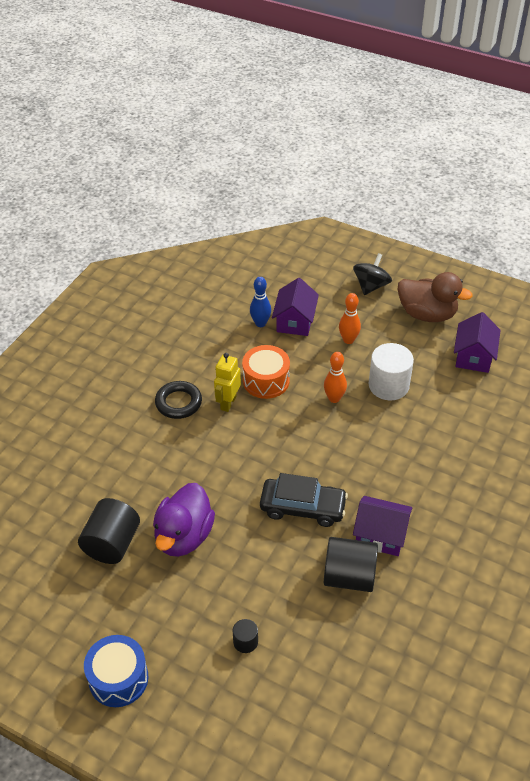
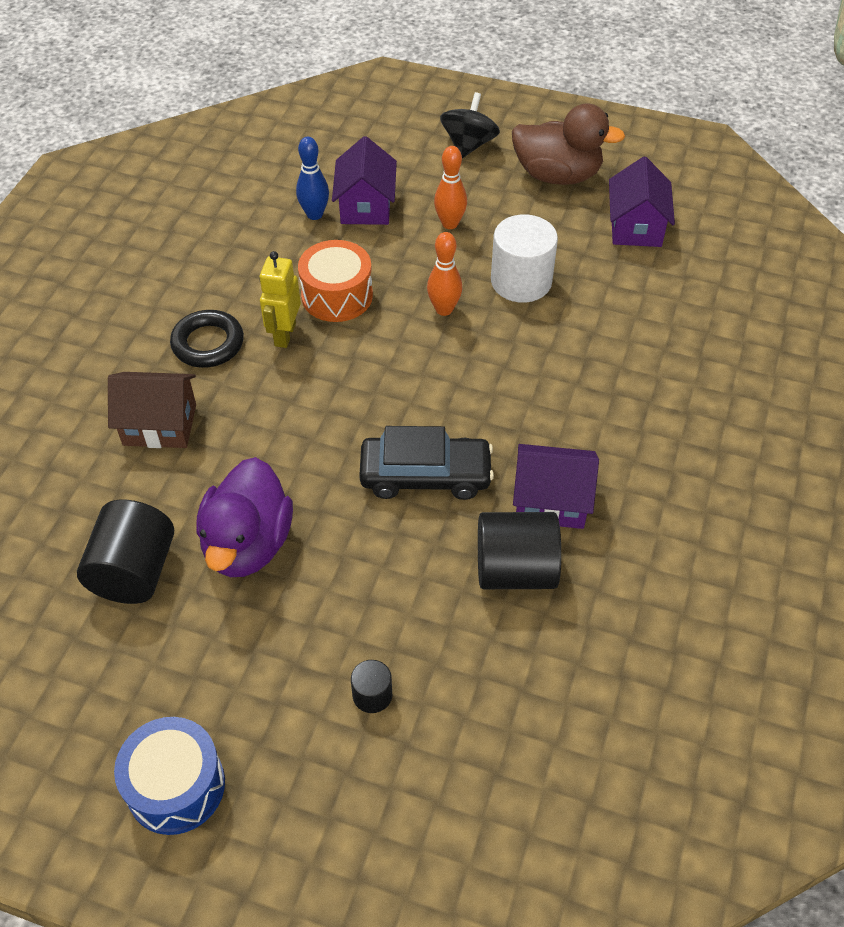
camera: 10 degrees left, 5 degrees up
none -> brown house [108,372,196,448]

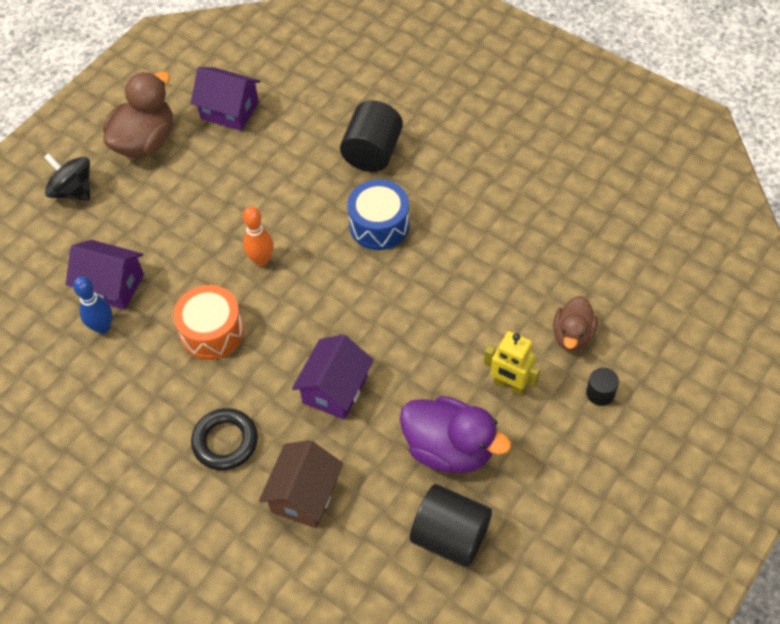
camera: 70 degrees left, 5 degrees up
blue drum [114,717,225,835] -> blue drum moved to [347,179,410,250]
yellow robot [259,251,301,348] -> yellow robot moved to [484,331,540,396]
black car [359,426,494,500] -> none
orange bowling pin [434,146,467,229] -> none
black cylinder [478,512,561,589] -> black cylinder moved to [340,100,403,172]
white cylinder [491,215,558,302] -> none
purple house [513,444,599,529] -> purple house moved to [292,334,374,420]
none -> brown duck [553,296,598,351]

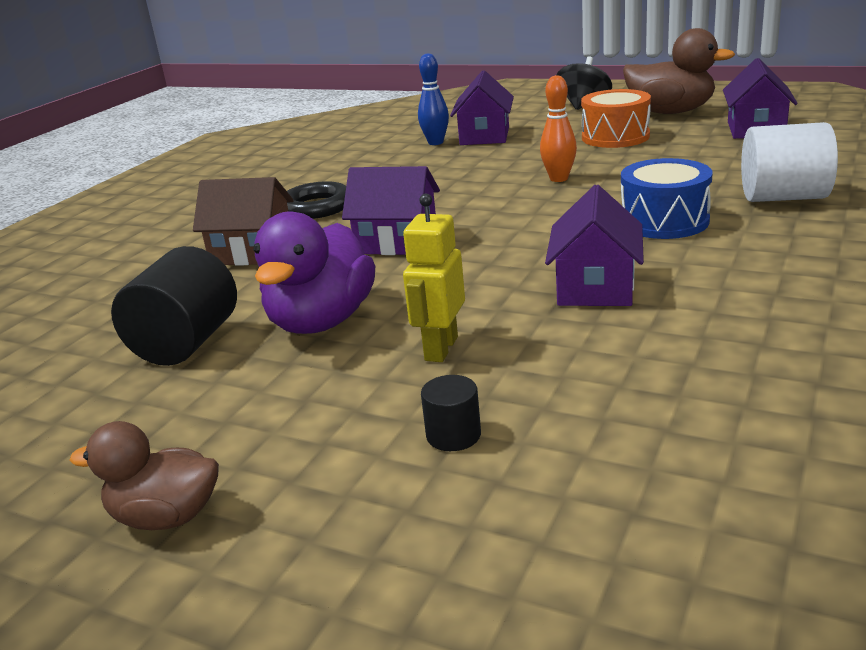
camera: 80 degrees right, 30 degrees down
orange drum [173,285,244,360] -> orange drum moved to [581,89,651,148]
black cylinder [340,100,403,172] -> white cylinder [741,122,838,202]
brown duck [553,296,598,351] -> brown duck moved to [69,421,219,530]
none -> purple house [545,185,644,306]

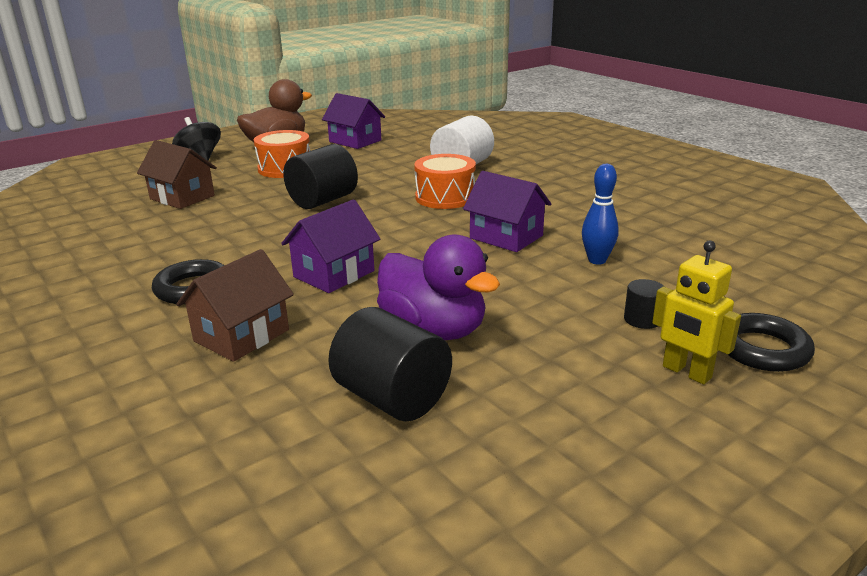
camera: 65 degrees left, 0 degrees up
brown duck [69,421,219,530] -> none
yellow robot [403,194,465,362] -> yellow robot moved to [652,241,741,384]
blue bowling pin [418,53,449,145] -> blue bowling pin moved to [582,164,619,265]
purple house [450,70,514,145] -> brown house [137,140,217,209]
orange bowling pin [540,75,577,182] -> black cylinder [283,144,358,209]
blue drum [621,158,712,239] -> orange drum [414,154,476,209]
none -> black ring [727,313,815,372]

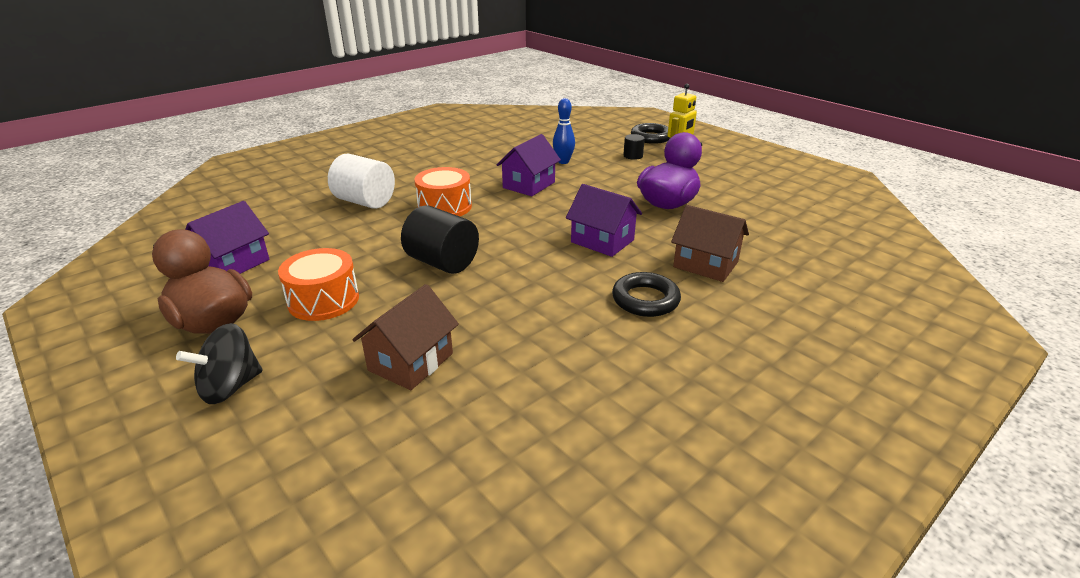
camera: 95 degrees left, 5 degrees up
black cylinder [328,307,452,421] -> none

